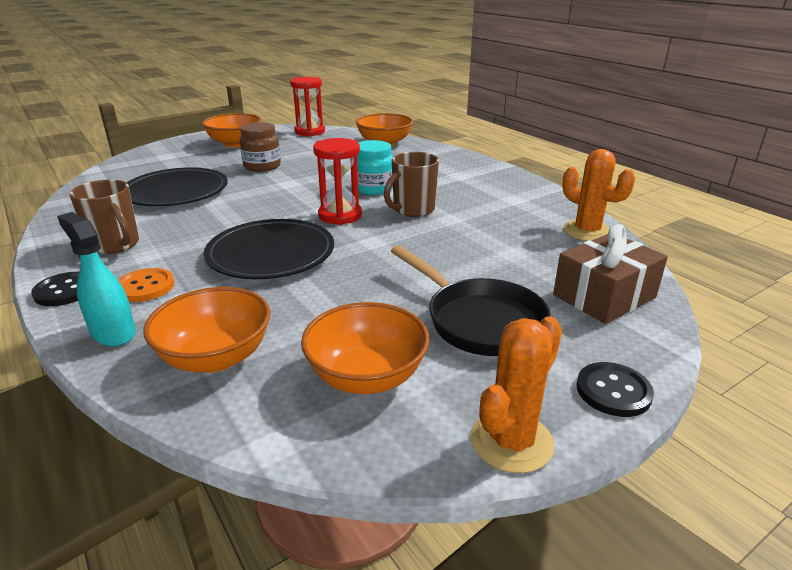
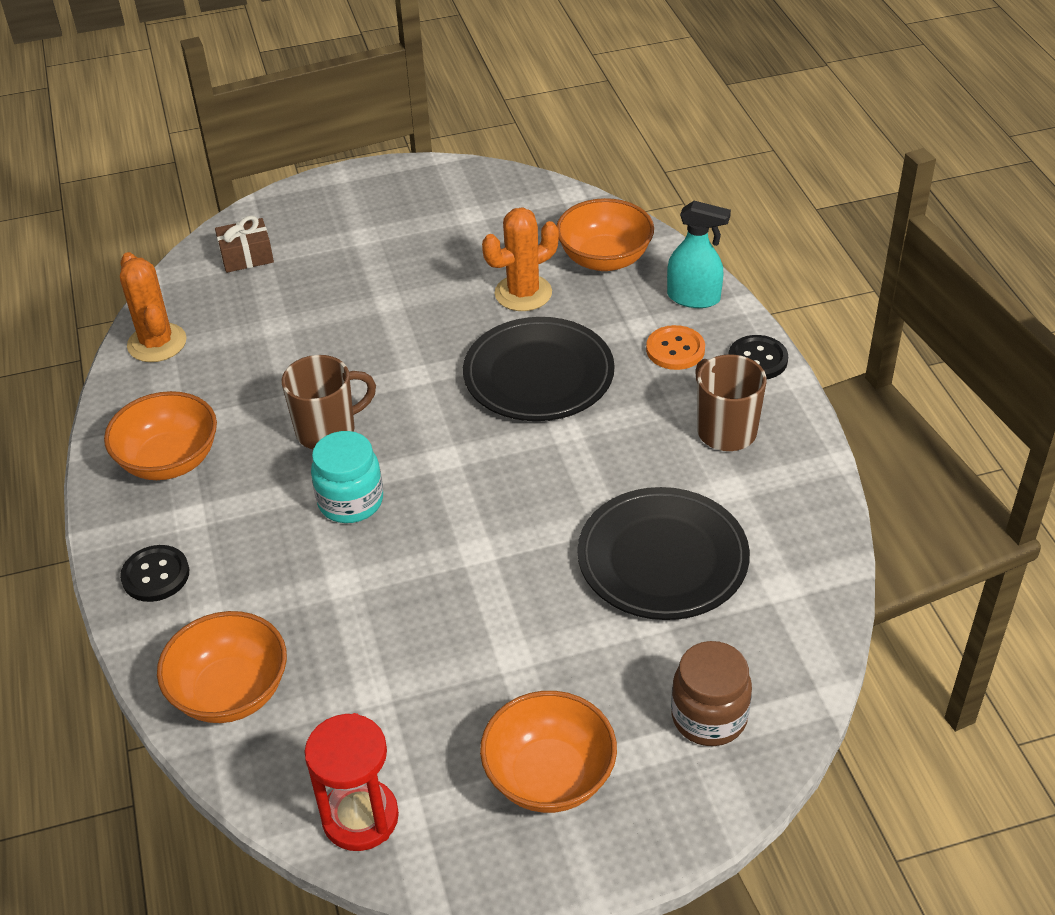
camera: 160 degrees left, 15 degrees up
turquoise spray bottle [57,212,136,346] -> turquoise spray bottle turned 45 degrees counterclockwise [667,201,731,308]
brown jar [240,122,281,172] -> brown jar moved to [671,641,752,746]
orange bowl [301,302,429,394] -> orange bowl moved to [104,391,217,480]
red hourglass [313,138,362,225] -> none
black pan [391,245,551,356] -> none
orange cactus [471,316,562,473] -> orange cactus moved to [482,207,559,311]
brown gift [553,224,668,324] -> brown gift [215,216,274,273], size x0.63
black button [576,362,654,417] -> black button moved to [120,545,189,602]

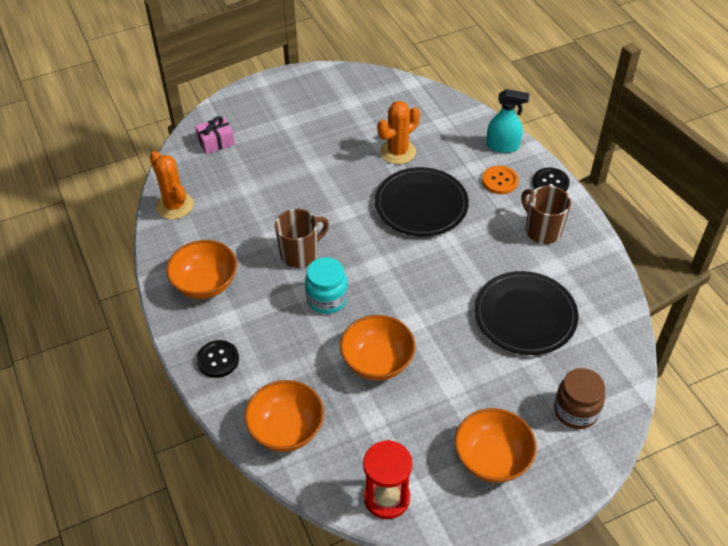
camera: 10 degrees left, 5 degrees up
brown gift [215,216,274,273] -> pink gift [195,116,235,154]
orange bowl [557,198,654,271] -> orange bowl moved to [340,315,416,380]

